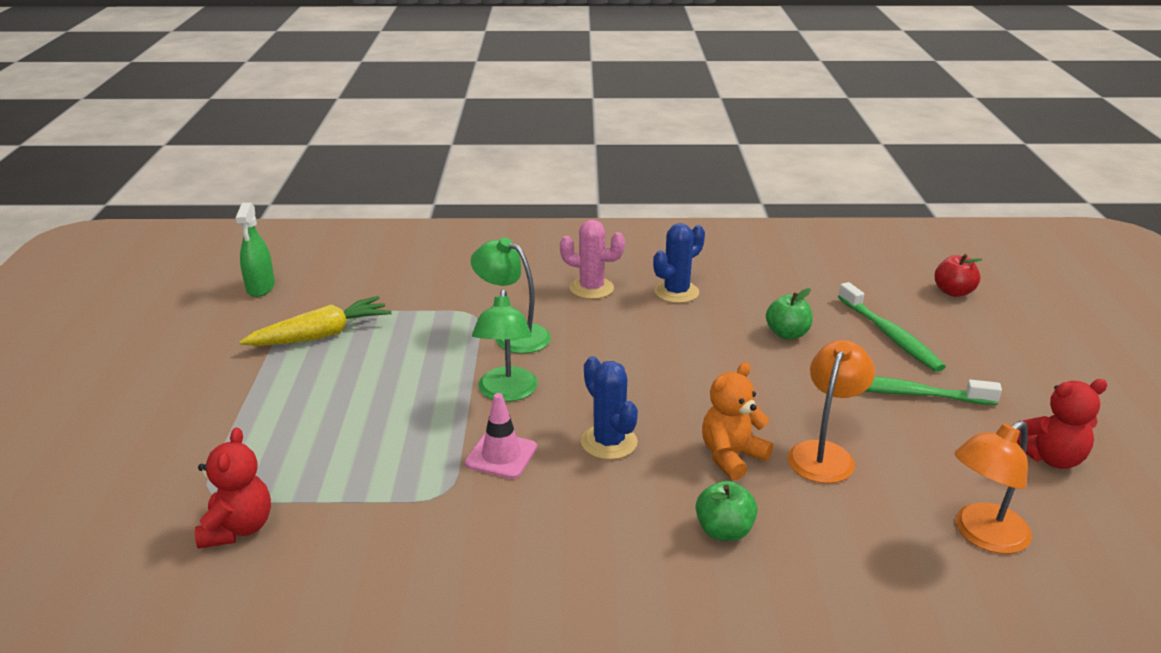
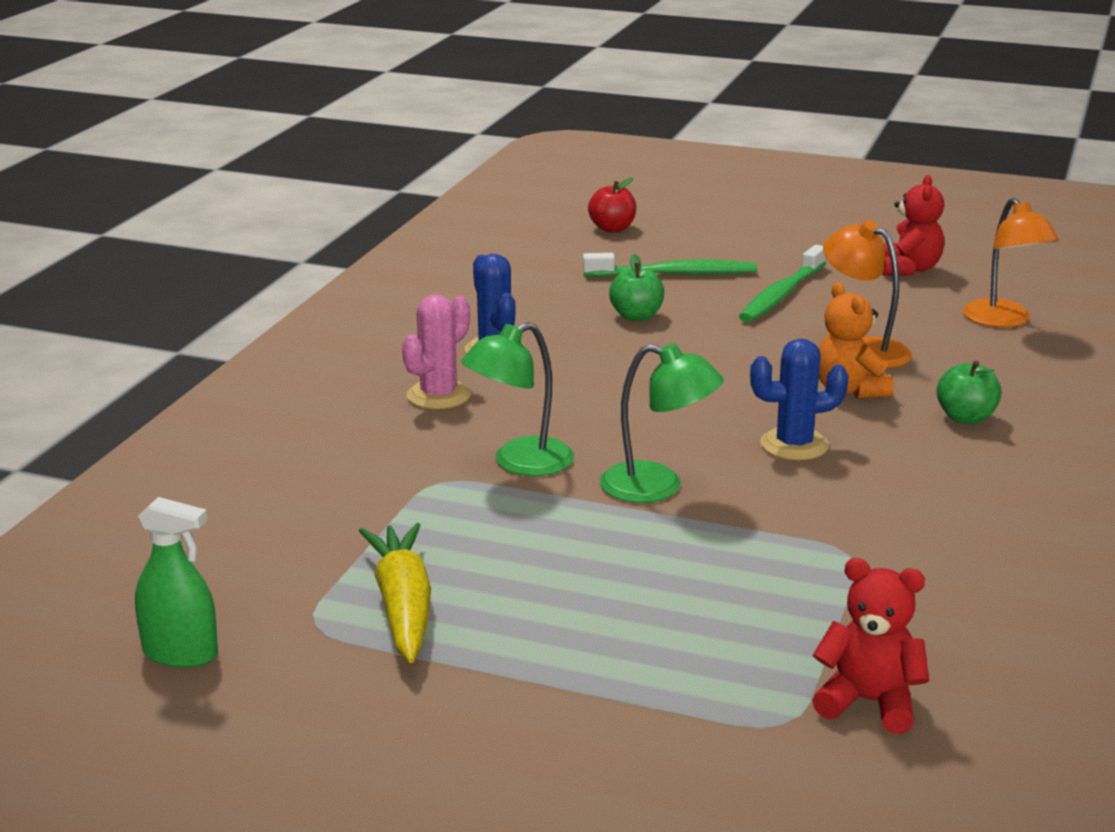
camera: 70 degrees left, 5 degrees down
pink traffic cone [465,393,537,479] -> none

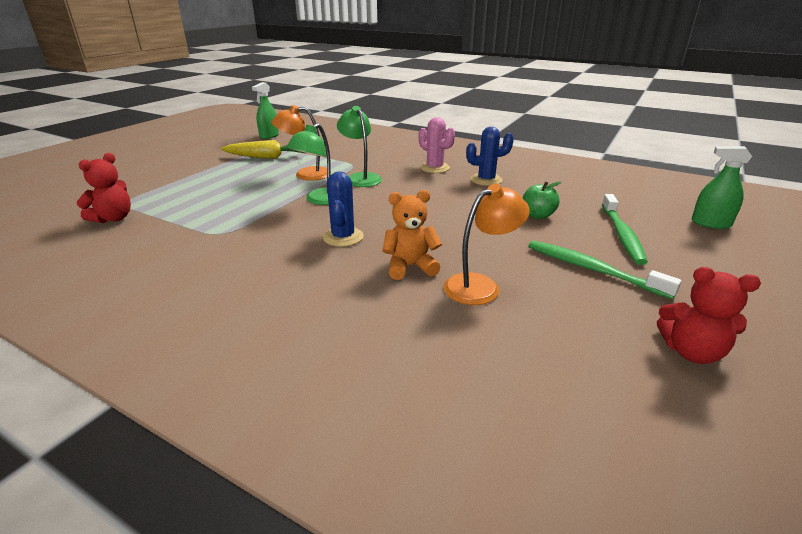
camera: 100 degrees right, 5 degrees up
red apple [588,177,636,233] -> green spray bottle [692,146,752,229]
green apple [936,361,1002,424] -> none
orange lamp [963,198,1059,327] -> orange lamp moved to [271,105,327,181]

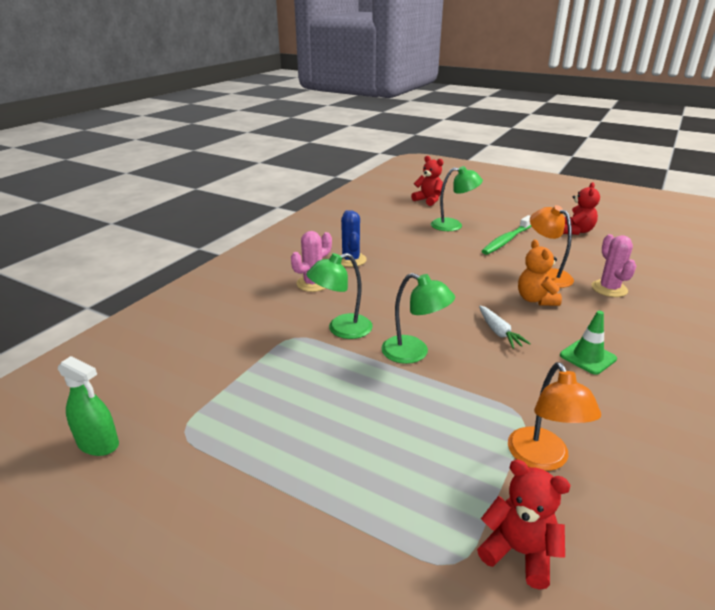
camera: 90 degrees left, 0 degrees up
yellow carrot [221,140,305,159] -> none
orange lamp [271,105,327,181] -> orange lamp moved to [508,362,601,471]
blue cactus [323,172,363,247] -> white carrot [479,306,531,349]
green apple [523,181,561,219] -> none
green toothbrush [602,194,648,265] -> green lamp [431,166,483,231]
green spray bottle [692,146,752,229] -> red teddy bear [411,156,443,206]
none -> green traffic cone [560,311,617,375]
none -> pink cactus [591,234,636,297]

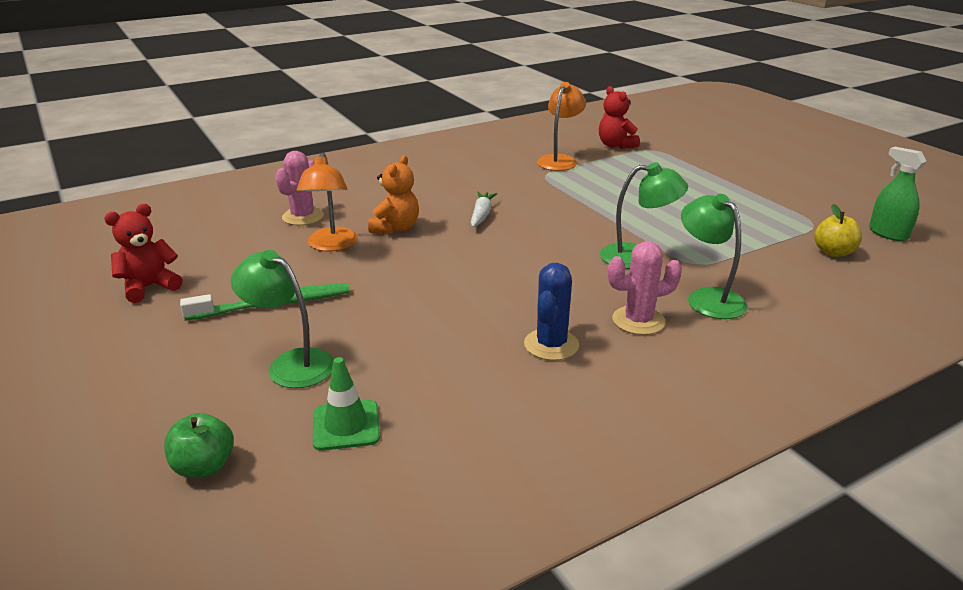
camera: 150 degrees left, 0 degrees up
green lamp [381,273,455,364] -> green lamp moved to [681,194,747,319]
red teddy bear [411,156,443,206] -> green apple [164,413,234,478]
green traffic cone [560,311,617,375] -> green traffic cone moved to [313,357,380,451]
none -> yellow apple [814,204,862,257]

